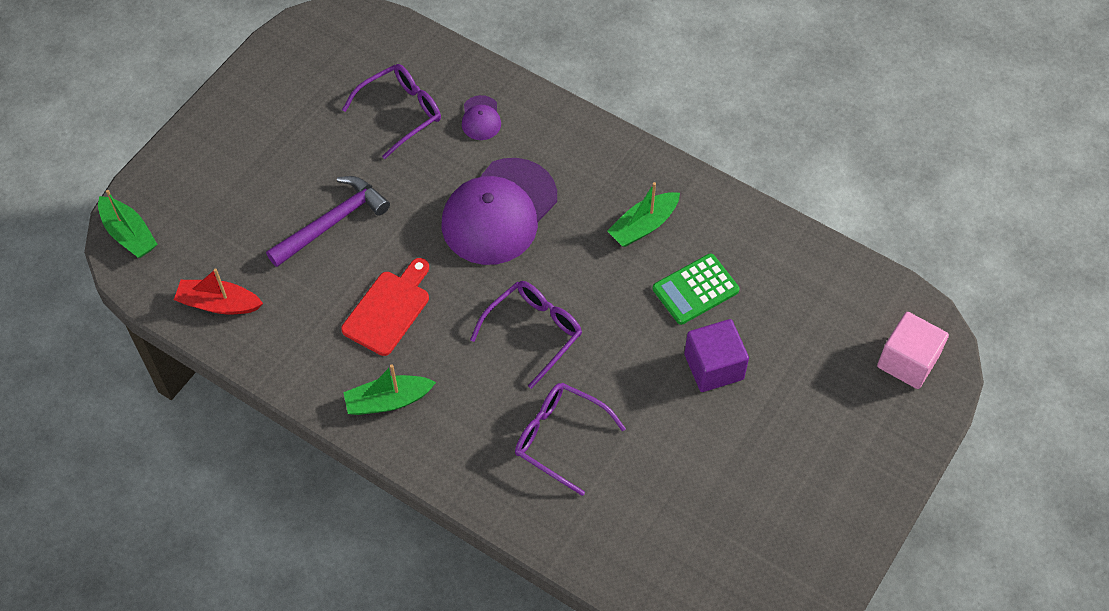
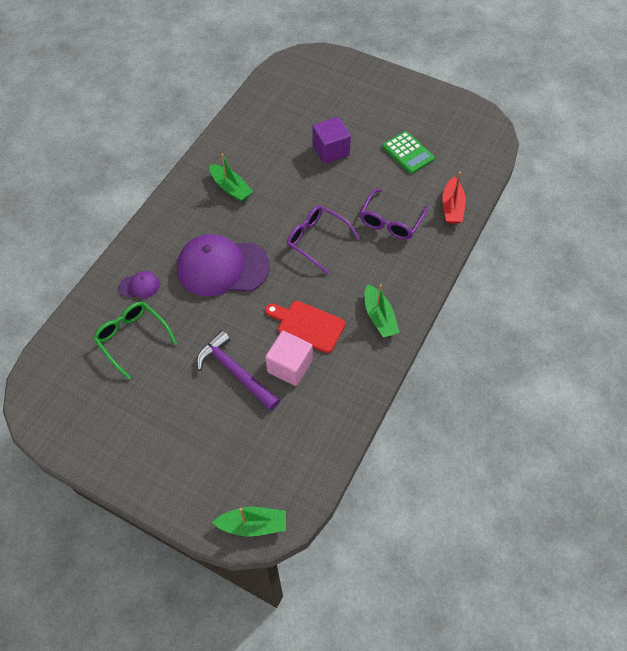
camera: 95 degrees left, 0 degrees up
green boat [98,190,158,258] -> green boat turned 45 degrees clockwise [212,507,286,537]
red boat [174,269,263,314] -> red boat moved to [442,172,466,224]
purple glasses [342,64,441,159] -> green glasses [93,302,177,380]
purple cap [442,158,557,265] -> purple cap turned 150 degrees clockwise [177,234,270,297]
green calculator [653,253,740,325] -> green calculator moved to [382,131,435,174]
pink cube [877,312,949,389] -> pink cube moved to [265,331,313,386]

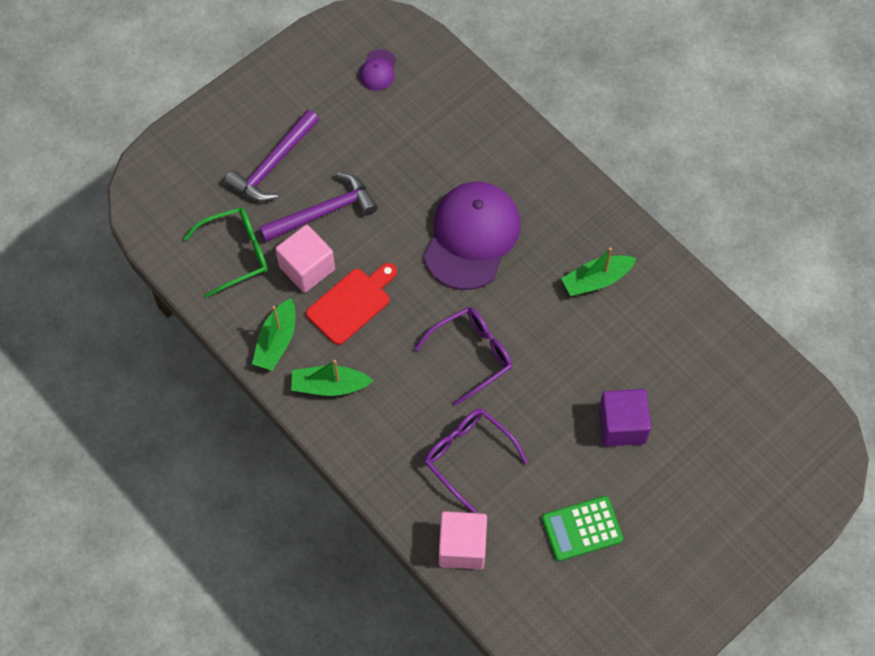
camera: 110 degrees right, 5 degrees up
green glasses [93,302,177,380] -> green glasses moved to [183,207,268,298]
purple cap [119,271,160,298] -> purple cap moved to [359,49,396,91]
green boat [212,507,286,537] -> green boat moved to [252,298,295,371]
red boat [442,172,466,224] -> pink cube [439,511,487,569]
none -> purple hammer [224,110,319,201]

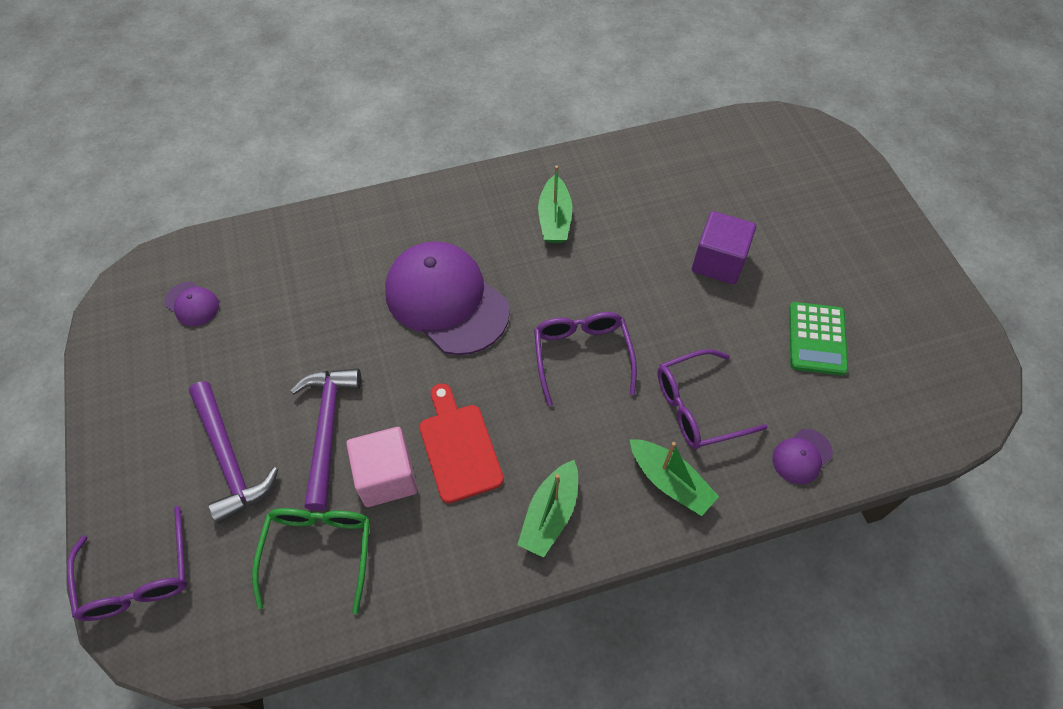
camera: 65 degrees left, 5 degrees down
green boat [252,298,295,371] -> green boat moved to [630,439,719,516]
pink cube [439,511,487,569] -> purple cap [772,429,833,484]
none -> purple glasses [67,506,187,621]

